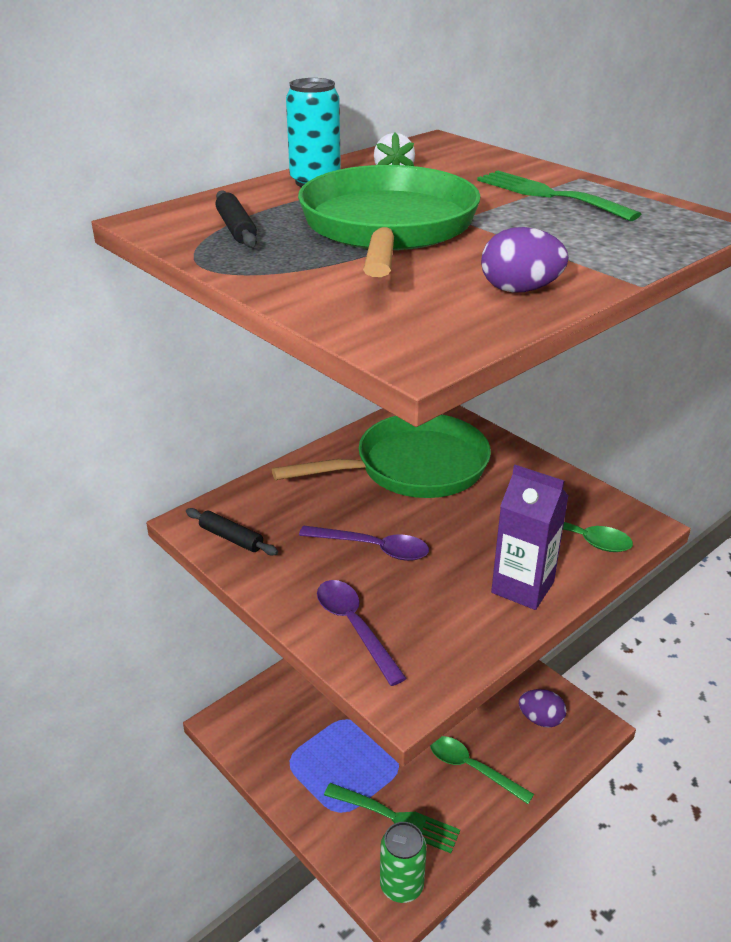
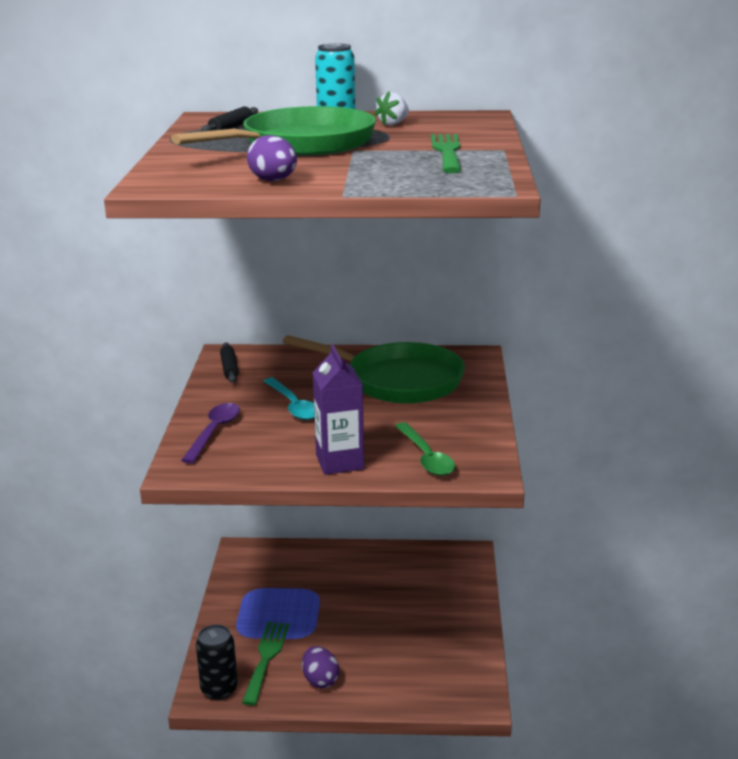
camera: 45 degrees right, 10 degrees down
purple spoon [299,526,429,561] -> turquoise spoon [264,378,315,420]
green fork [324,783,460,853] -> green fork turned 150 degrees counterclockwise [242,622,290,706]
green can [380,822,427,903] -> black can [196,624,238,700]
green spoon [430,736,534,804] -> none
purple egg [519,689,567,728] -> purple egg moved to [302,646,339,688]

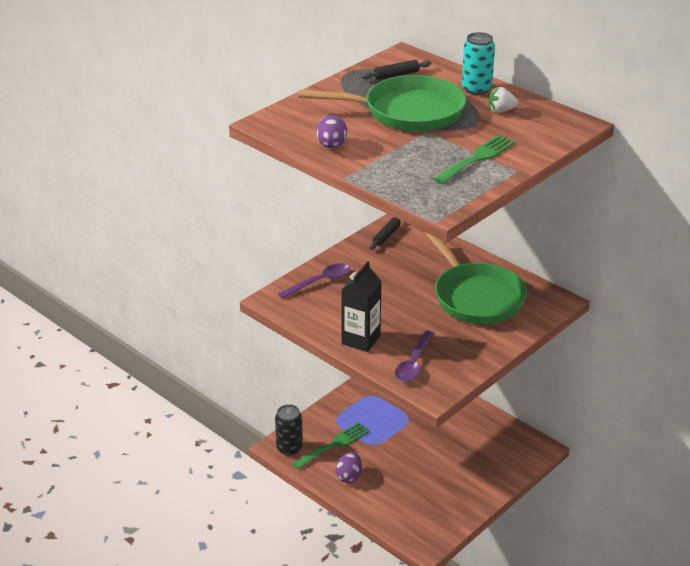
camera: 40 degrees right, 10 degrees up
turquoise spoon [264,378,315,420] -> none
purple carton [312,345,364,475] -> black carton [341,261,382,352]
green spoon [395,422,455,476] -> purple spoon [395,330,434,382]

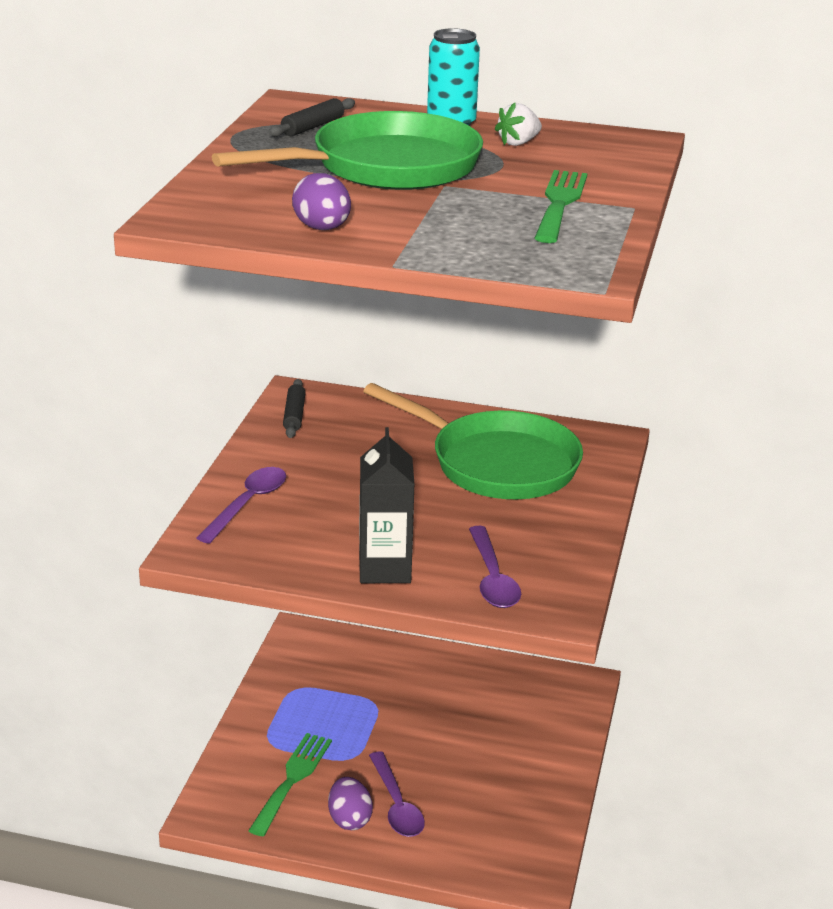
camera: 30 degrees left, 5 degrees down
black can [275,404,303,456] -> none
none -> purple spoon [369,751,425,837]

